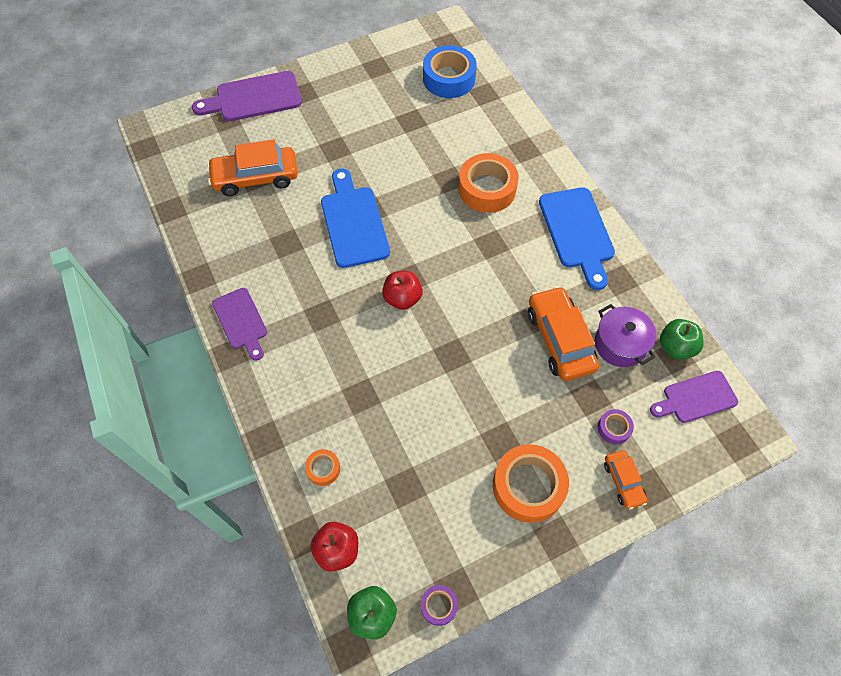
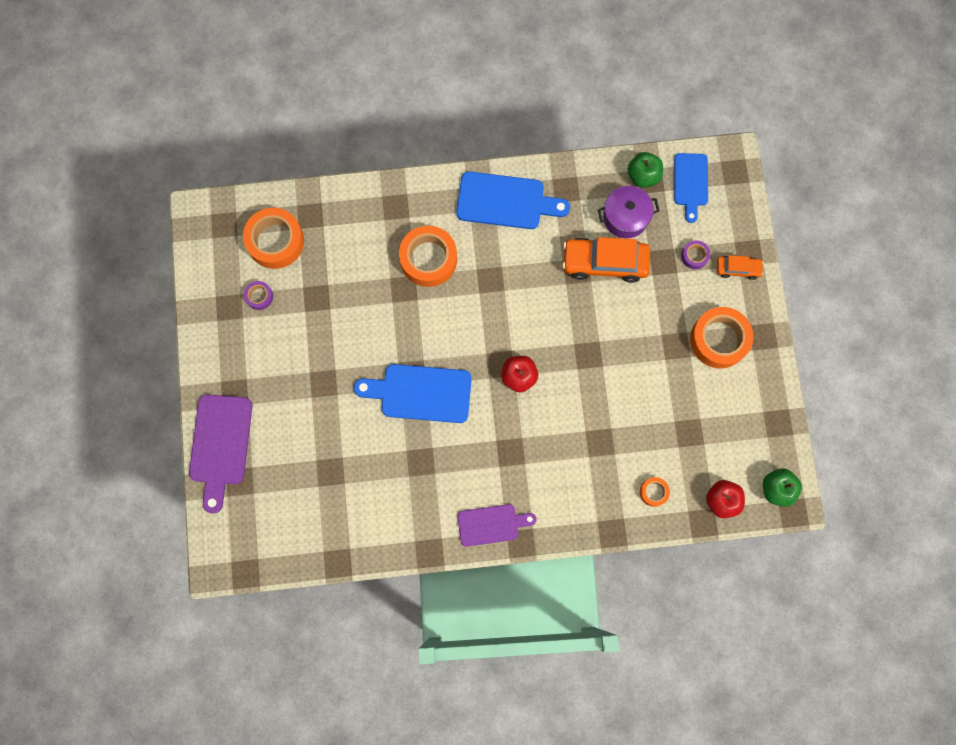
camera: 70 degrees left, 15 degrees up
orange car [207,140,298,196] -> none
purple tape [421,585,458,626] -> purple tape moved to [244,281,273,310]
blue tape [423,45,477,98] -> orange tape [243,208,304,269]
purple cutting board [650,371,738,423] -> blue cutting board [674,153,708,223]

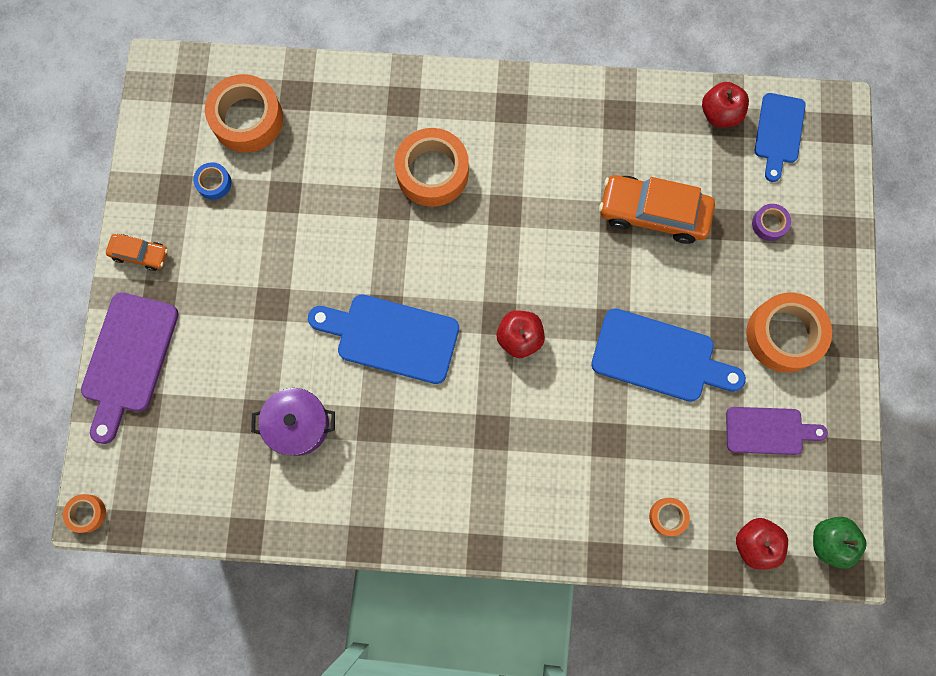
camera: 10 degrees right, 0 degrees up
purple tape [244,281,273,310] -> blue tape [193,162,231,200]
blue cutting board [456,171,570,229] -> blue cutting board moved to [591,308,746,402]
purple cutting board [457,504,536,547] -> purple cutting board moved to [726,407,828,455]
purple pot [598,186,660,238] -> purple pot moved to [251,388,335,456]
green apple [627,152,663,188] -> red apple [702,82,749,127]
orange car [717,255,764,280] -> orange car moved to [106,234,168,271]
none -> orange tape [63,494,106,533]

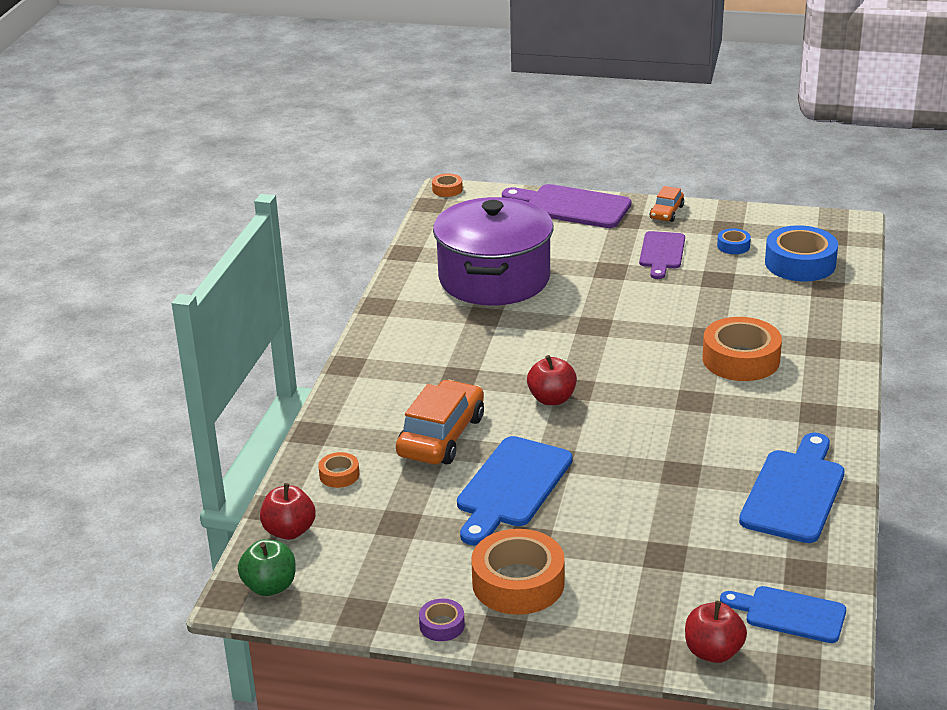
camera: 100 degrees right, 45 degrees down
orange tape [205,74,283,153] -> blue tape [765,225,838,281]
purple pot [251,388,335,456] -> purple pot [433,197,553,305], size x1.98
blue cutting board [308,295,459,384] -> blue cutting board moved to [739,433,845,543]
orange car [599,175,715,244] -> orange car moved to [396,380,484,464]
red apple [702,82,749,127] -> red apple moved to [685,601,747,663]
purple cutting board [726,407,828,455] -> purple cutting board moved to [639,231,685,279]
purple tape [752,204,791,241] -> purple tape moved to [419,598,465,641]

